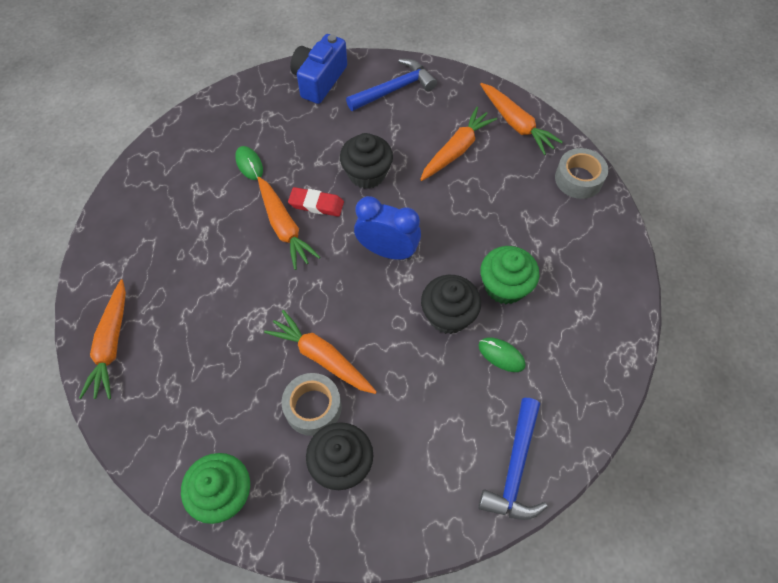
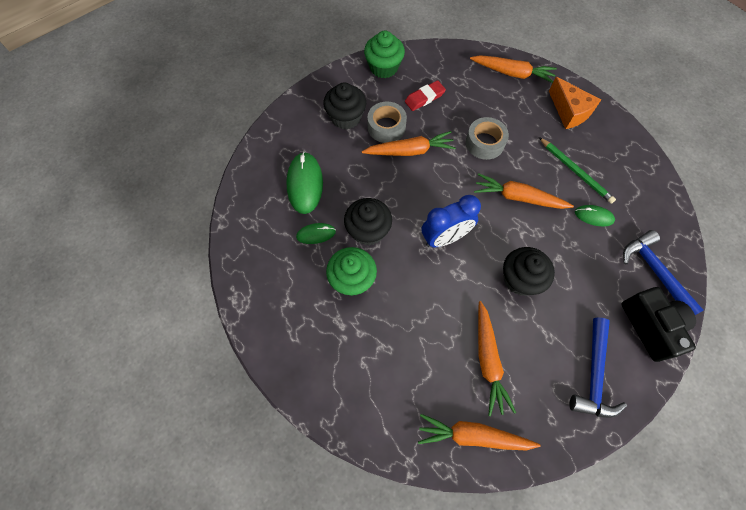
camera: 135 degrees right, 5 degrees up
orange carrot [79,279,126,399] -> orange carrot turned 150 degrees clockwise [470,55,557,83]
red eraser [288,187,344,217] -> red eraser moved to [405,80,446,111]
blue camera [290,34,347,104] -> black camera [621,287,696,362]
blue hammer [478,398,548,520] -> blue hammer moved to [623,230,703,315]
grey tape [555,148,608,199] -> grey tape moved to [466,117,509,160]
none -> green mouse [286,152,323,214]
none -> green pencil [539,137,616,204]
none -> orange cheese [549,77,601,129]

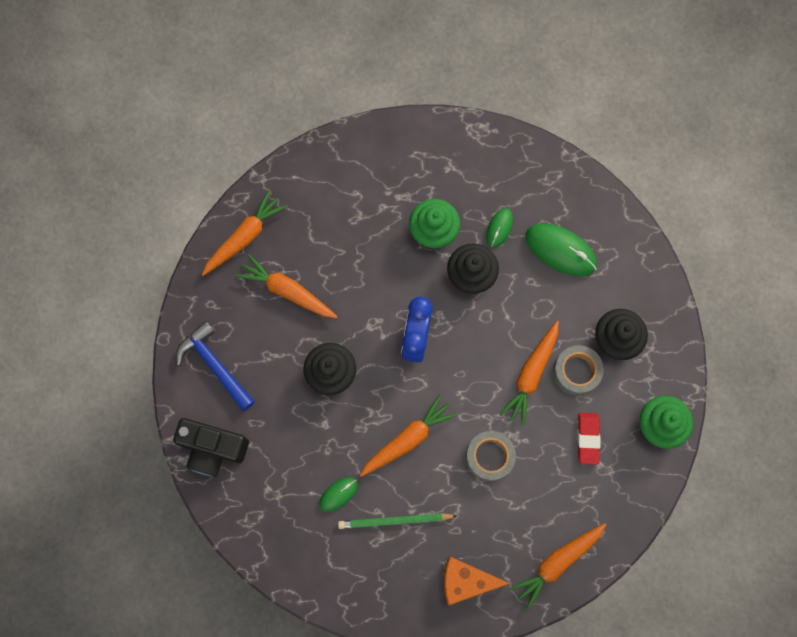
camera: 125 degrees right, 10 degrees up
blue hammer [623,230,703,315] -> none

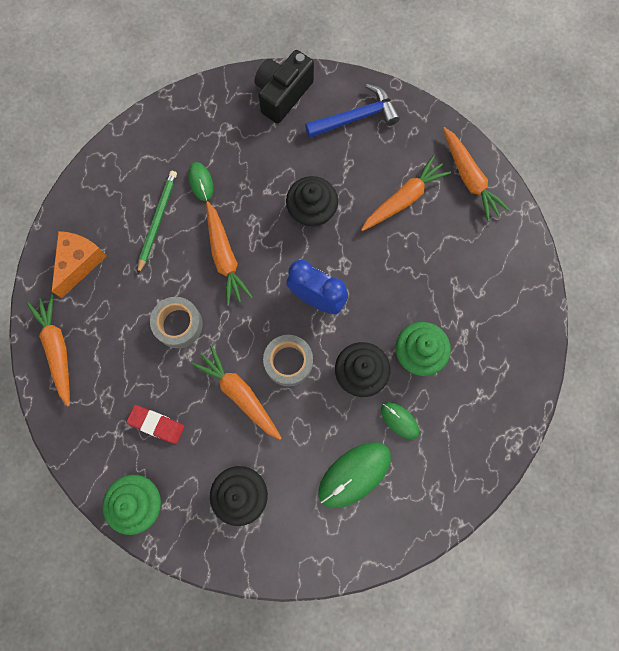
camera: 110 degrees right, 0 degrees up
grey tape [553,345,604,396] -> grey tape moved to [263,335,313,386]

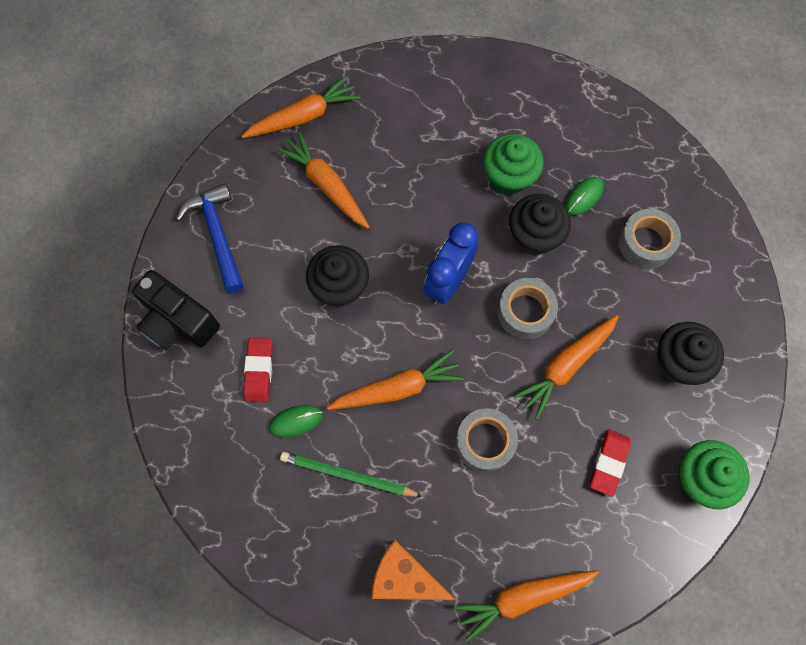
camera: 90 degrees left, 5 degrees down
green mouse [318,442,391,508] -> grey tape [618,209,681,269]
none -> red eraser [243,338,273,402]

